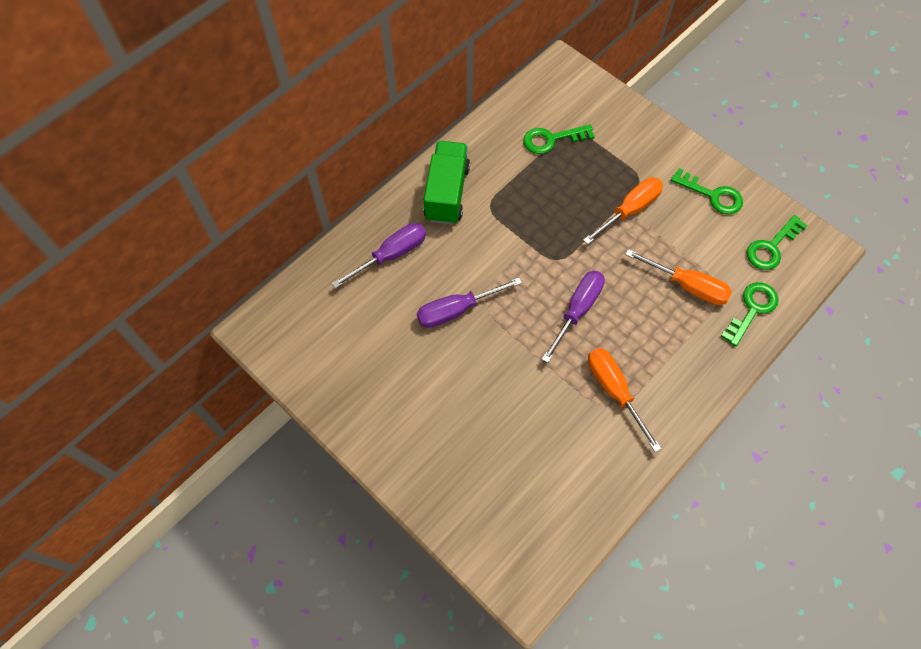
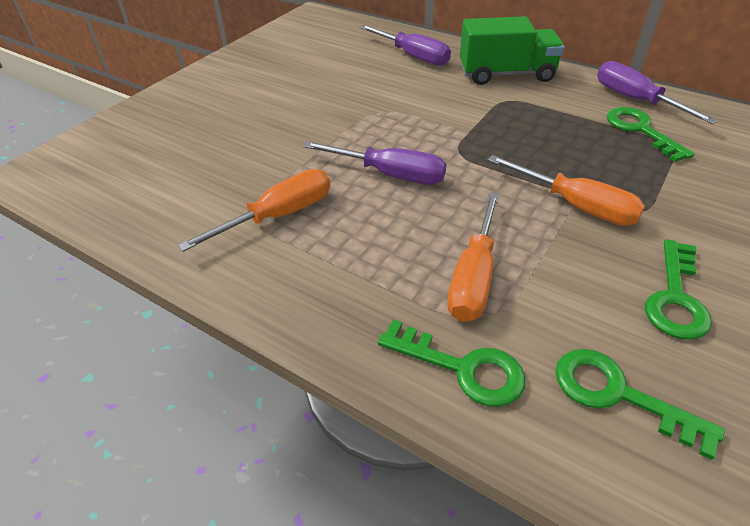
camera: 80 degrees right, 20 degrees down
purple screwdriver [417,277,522,328] -> purple screwdriver moved to [597,61,718,124]

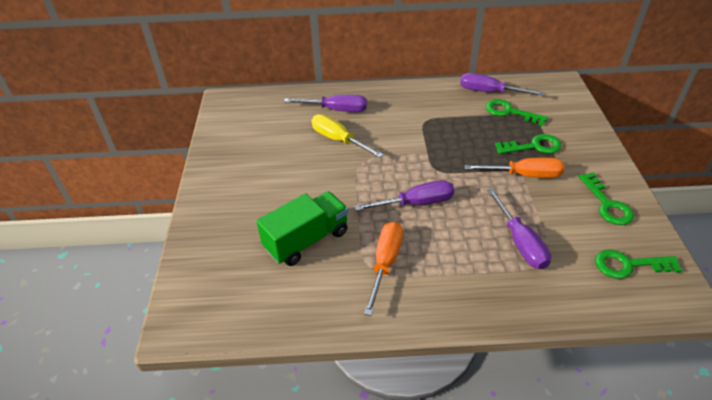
camera: 35 degrees left, 0 degrees up
green key [378,320,525,407] -> green key moved to [495,134,561,154]
orange screwdriver [447,192,500,322] -> purple screwdriver [487,188,551,269]
green truck [460,16,564,85] -> green truck moved to [257,191,348,266]
none -> yellow screwdriver [311,114,384,158]

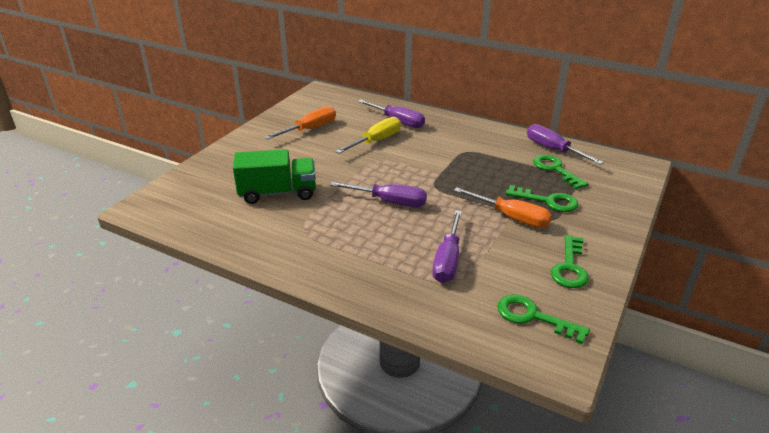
camera: 30 degrees right, 10 degrees down
yellow screwdriver [311,114,384,158] -> yellow screwdriver turned 60 degrees clockwise [335,117,401,154]
orange screwdriver [364,222,403,316] -> orange screwdriver moved to [264,106,336,140]

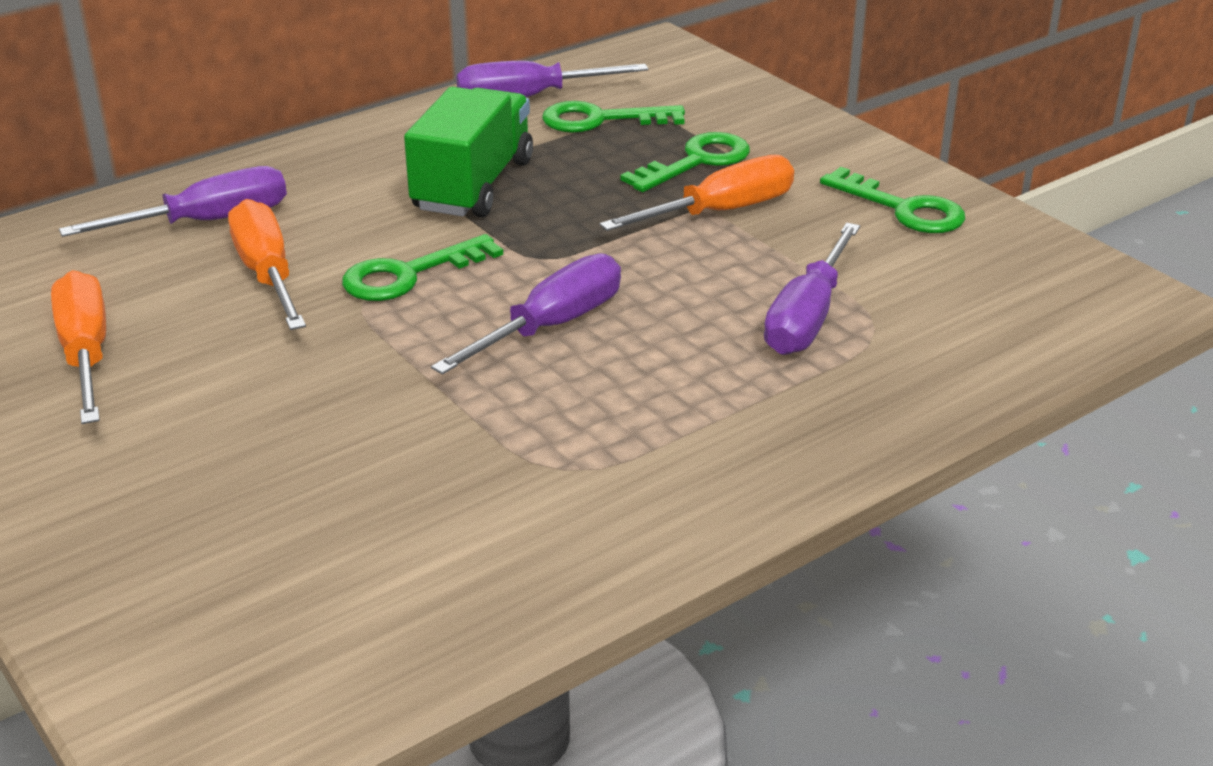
camera: 65 degrees left, 0 degrees up
green truck [233,149,316,204] -> green truck moved to [404,87,533,217]
yellow screwdriver [335,117,401,154] -> orange screwdriver [228,199,306,330]
purple screwdriver [432,210,462,283] -> purple screwdriver turned 75 degrees clockwise [764,223,860,355]
green key [497,294,590,344] -> green key moved to [342,234,503,301]

